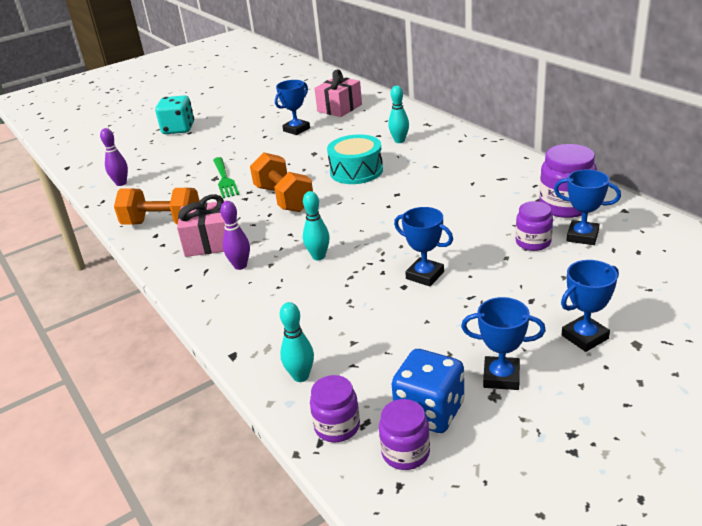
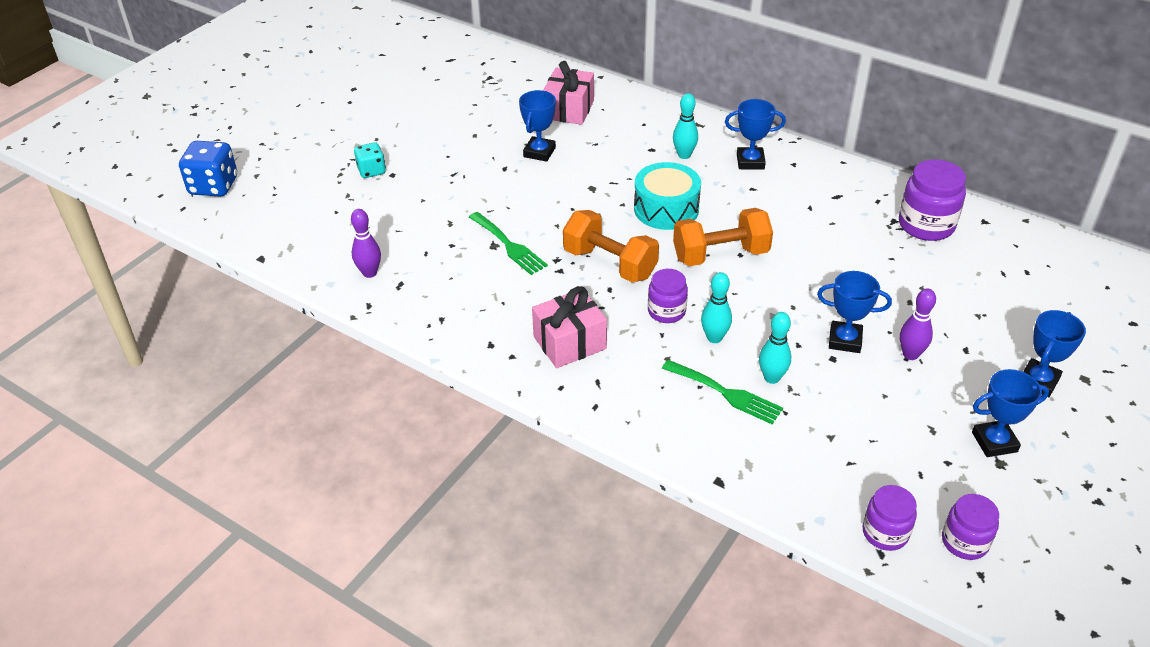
camera: 25 degrees left, 10 degrees up
orange dumbbell [114,188,199,225] -> orange dumbbell moved to [673,208,773,266]
turquoise dice [155,95,194,134] -> turquoise dice [354,142,386,178], size x0.62
purple bowling pin [220,201,250,270] -> purple bowling pin moved to [900,288,936,360]
turquoise bowling pin [280,302,314,382] -> turquoise bowling pin moved to [759,312,791,384]
blue dice [392,349,464,433] -> blue dice moved to [179,141,237,197]
purple jar [516,201,553,251] -> purple jar moved to [648,269,688,323]
blue trophy [554,169,621,245] -> blue trophy moved to [725,99,786,169]
none -> green fork [662,360,783,424]

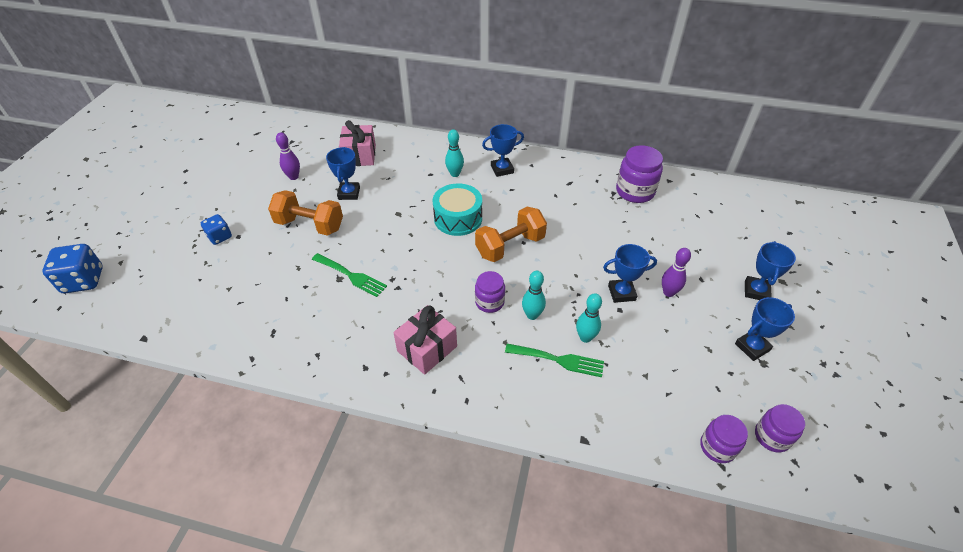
camera: 20 degrees left, 5 degrees up
purple bowling pin [351,209,381,278] -> purple bowling pin moved to [276,132,300,180]
turquoise dice [354,142,386,178] -> blue dice [201,214,232,245]
orange dumbbell [563,210,659,283] -> orange dumbbell moved to [268,190,343,236]

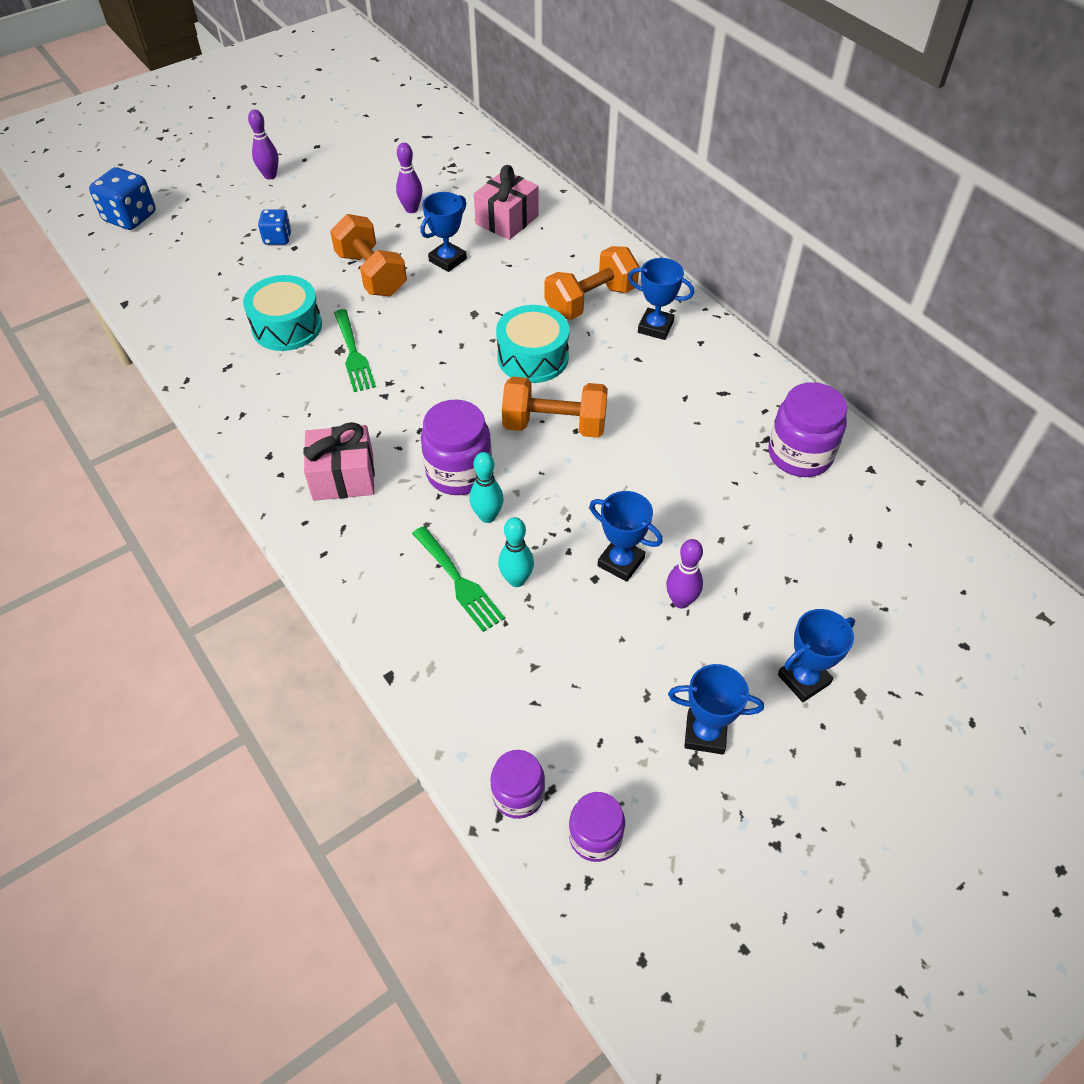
camera: 40 degrees right, 5 degrees up
turquoise bowling pin [445,129,464,177] -> orange dumbbell [545,246,639,320]
purple jar [475,271,505,313] -> purple jar [421,399,492,495], size x1.59
none -> turquoise drum [243,275,322,351]
none -> purple bowling pin [248,109,279,180]

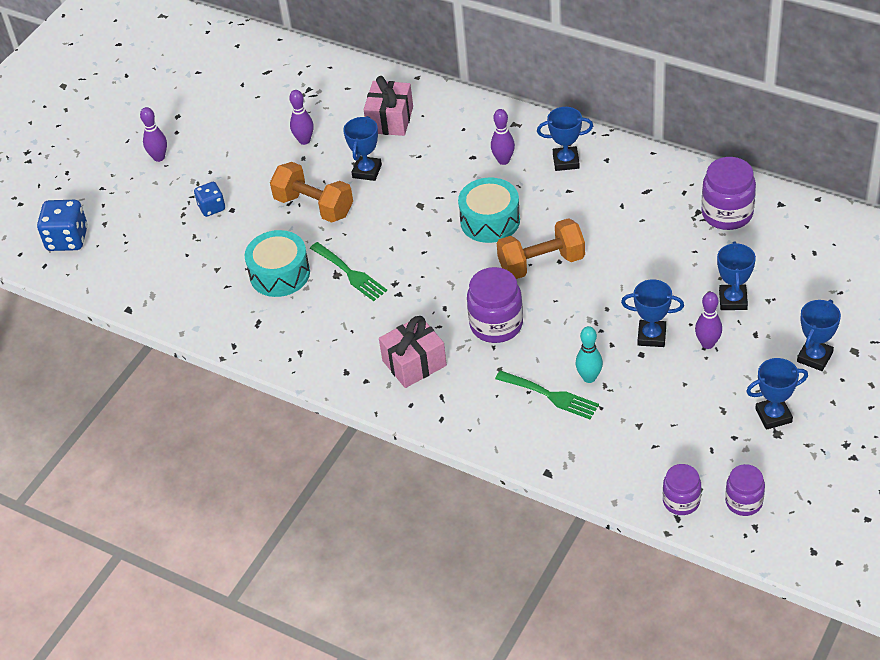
camera: 20 degrees left, 5 degrees down
turquoise bowling pin [470,452,504,523] -> none
orange dumbbell [545,246,639,320] -> purple bowling pin [491,109,515,165]
none -> blue trophy [717,241,756,310]

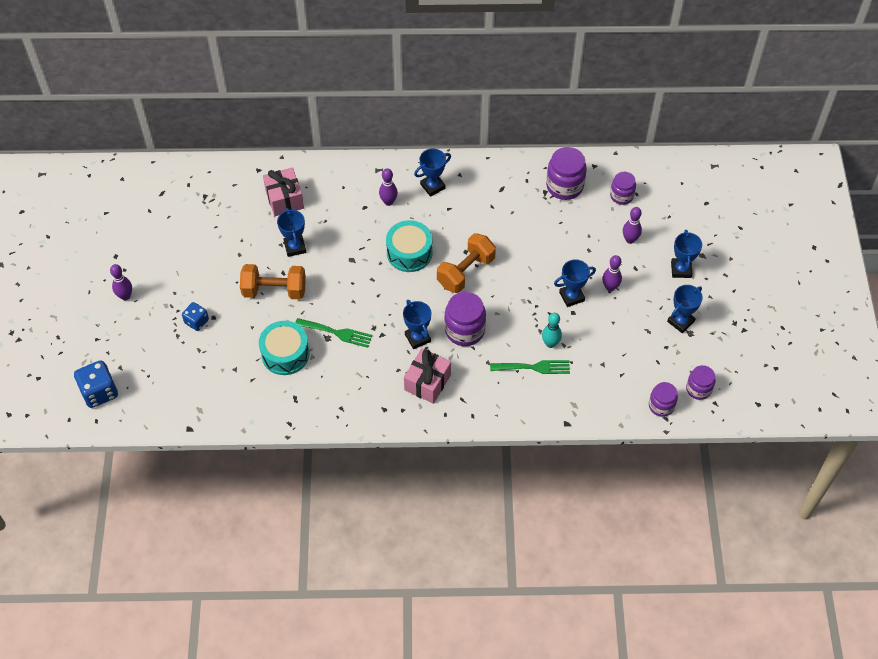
camera: 35 degrees left, 10 degrees up
purple bowling pin [289,90,314,145] -> purple bowling pin moved to [623,207,642,244]
blue trophy [717,241,756,310] -> blue trophy moved to [403,300,431,349]
none -> purple jar [610,172,636,205]

